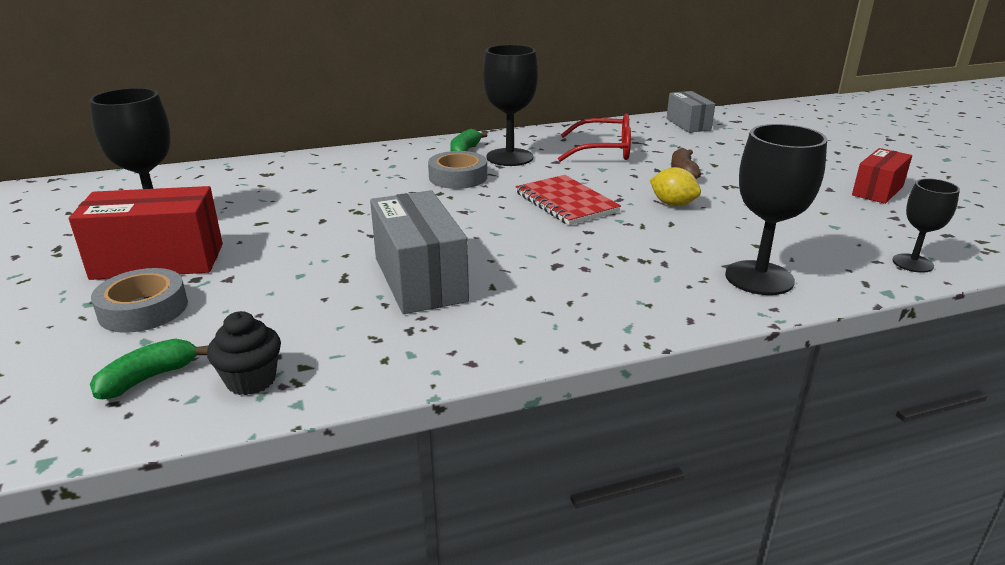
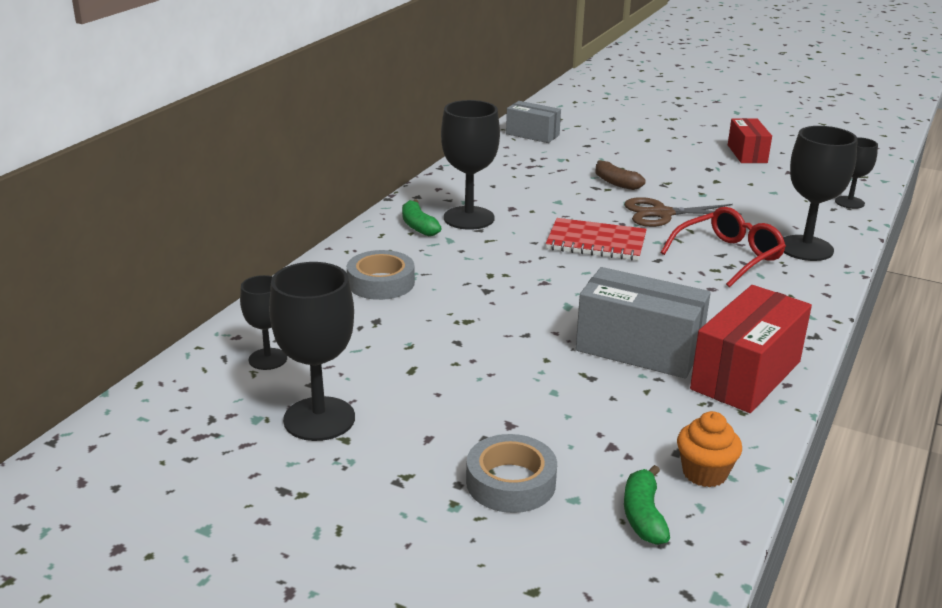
camera: 45 degrees left, 0 degrees up
red box [69,186,223,280] -> red box moved to [690,285,812,413]
black cupcake [207,311,281,395] -> orange cupcake [677,411,742,487]
grey tape [428,151,487,189] -> grey tape moved to [347,250,415,300]
red glasses [558,114,631,162] -> red glasses moved to [661,207,786,288]
yellow lemon [650,167,701,206] -> brown scissors [624,197,741,227]
none -> black goblet [240,275,287,370]

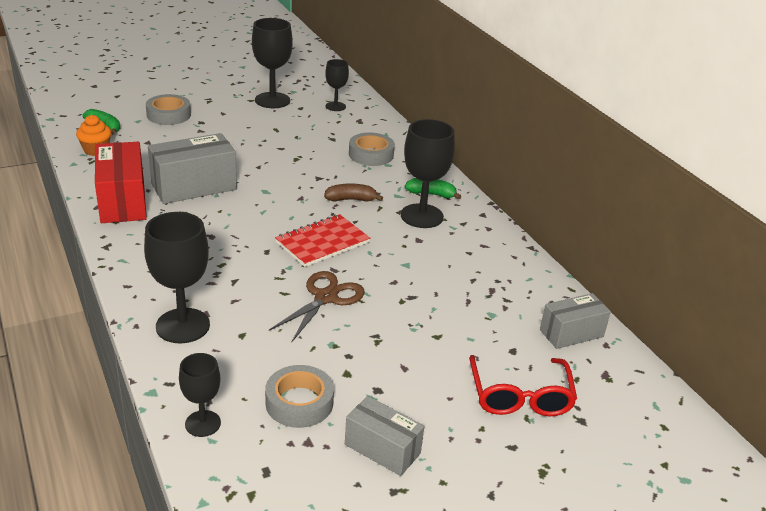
camera: 125 degrees right, 5 degrees up
brown banana [595,160,646,190] -> brown banana moved to [324,183,383,202]
red glasses [661,207,786,288] -> red glasses moved to [469,355,577,416]
red box [728,118,772,163] -> grey box [345,396,424,476]
none -> grey tape [265,365,334,428]

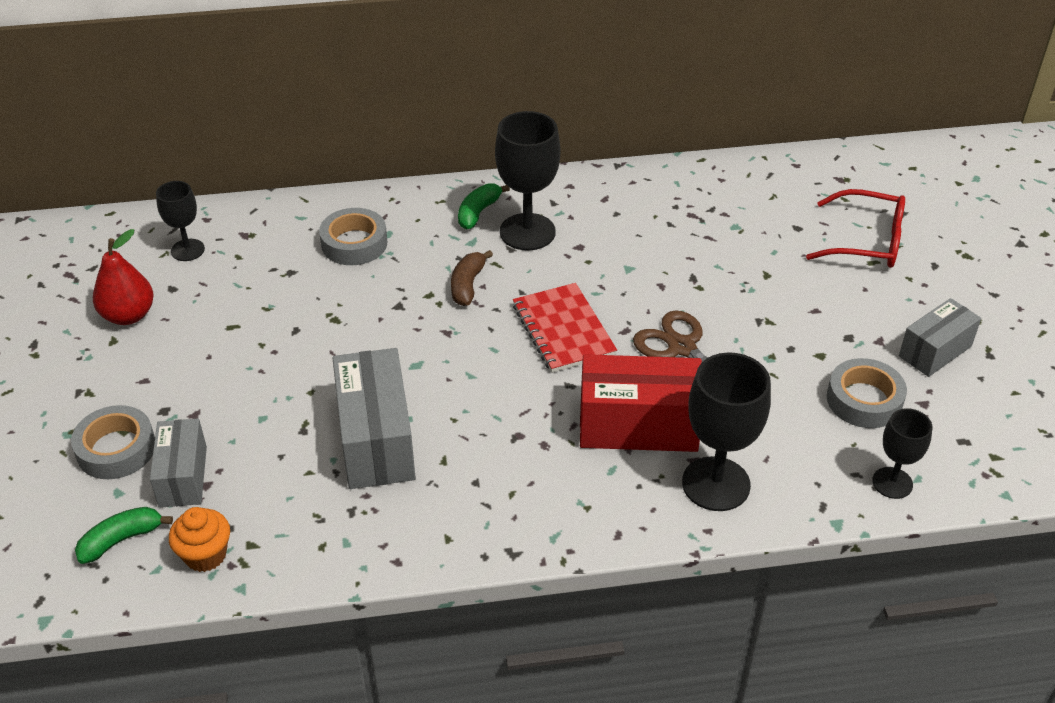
camera: 70 degrees left, 10 degrees up
red box [95,142,147,223] -> red box moved to [580,354,702,452]
black goblet [252,18,293,108] -> red pear [93,229,154,325]
grey box [540,293,611,349] -> grey box moved to [150,419,207,508]

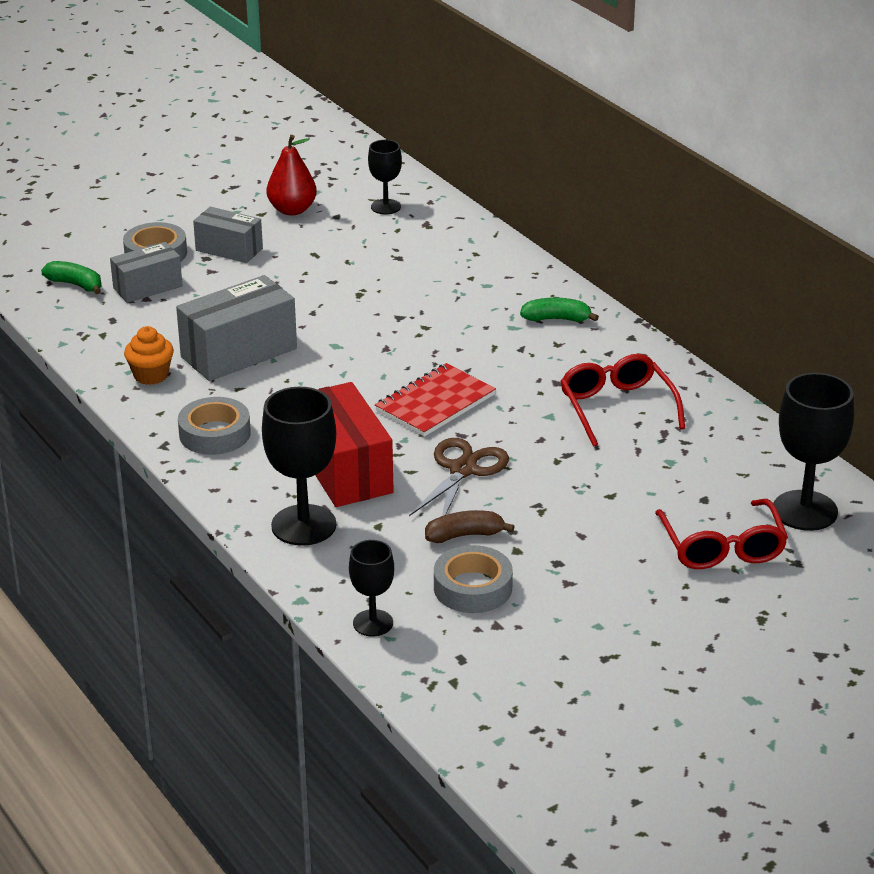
camera: 65 degrees right, 10 degrees down
orange cupcake [169,507,230,572] -> orange cupcake moved to [124,326,174,385]
grey tape [319,208,387,265] -> grey tape moved to [178,397,251,455]
brown banana [451,250,493,306] -> brown banana moved to [425,510,515,543]
black goblet [495,111,560,250] -> black goblet moved to [773,373,854,531]
grey box [899,298,981,377] -> grey box moved to [193,207,263,263]
none -> red glasses [560,354,685,447]

